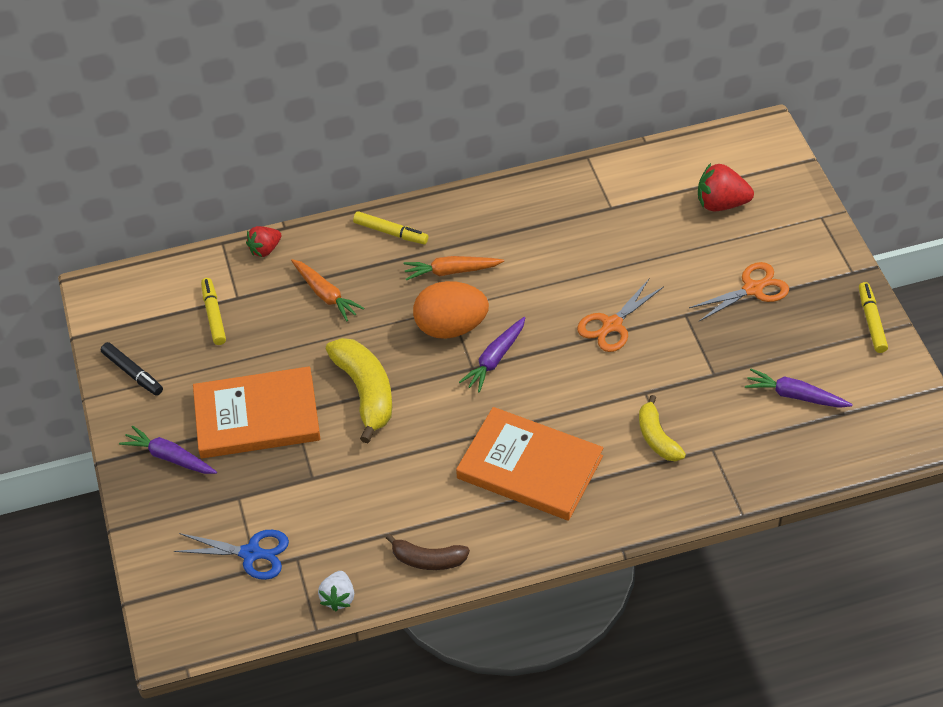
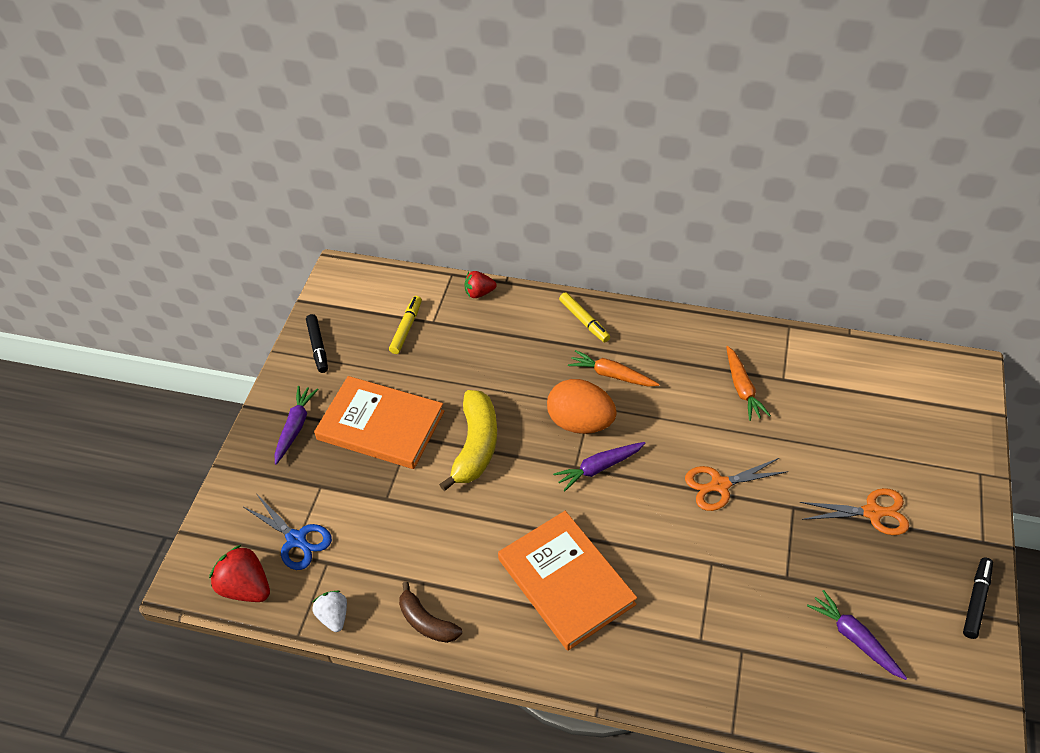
camera: 30 degrees right, 0 degrees up
purple carrot [119,426,217,474] -> purple carrot turned 45 degrees clockwise [275,386,319,465]
orange carrot [291,259,365,321] -> orange carrot moved to [726,346,771,421]
white strawberry [318,571,354,611] -> white strawberry turned 120 degrees clockwise [312,591,347,632]
yellow banana [639,395,686,461] -> none
red strawberry [698,163,754,211] -> red strawberry moved to [209,544,270,602]
yellow marker [859,282,888,353] -> black marker [963,558,993,639]

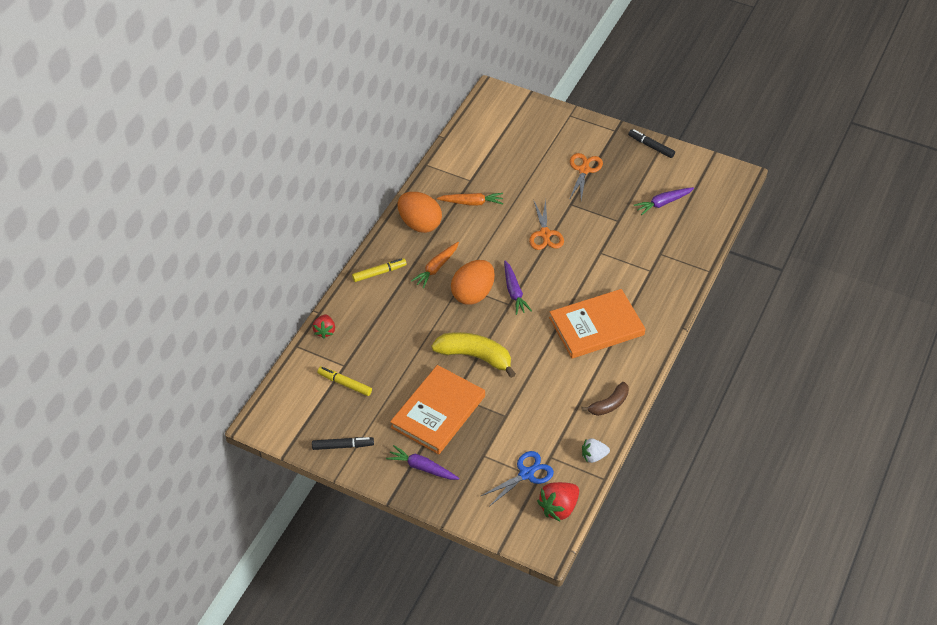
camera: 80 degrees left, 0 degrees up
none -> orange egg [397,192,442,233]

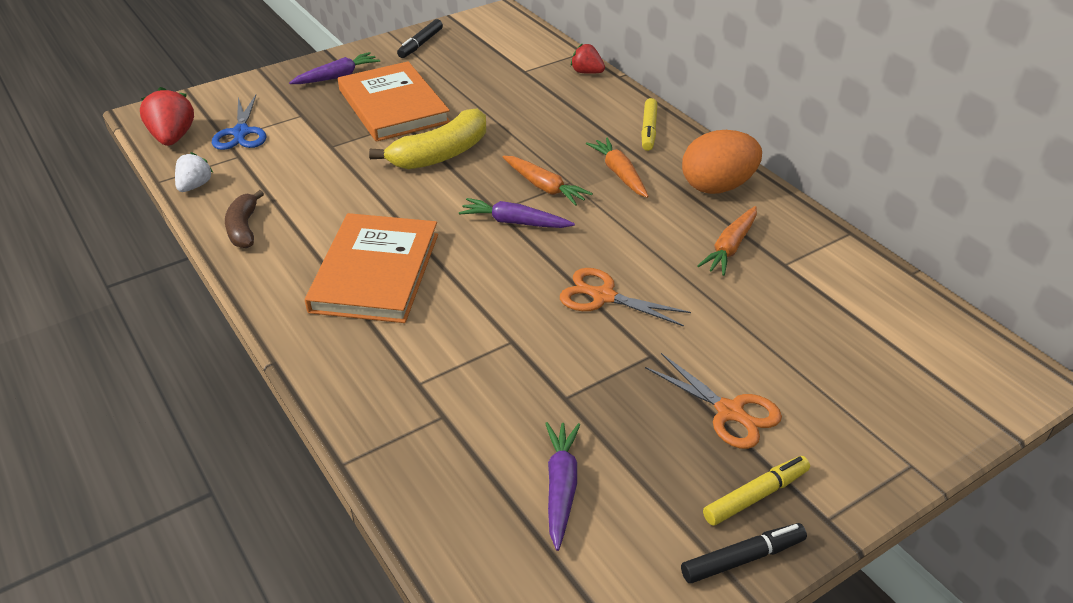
camera: 120 degrees right, 10 degrees down
yellow marker [317,366,372,396] -> yellow marker moved to [703,456,810,526]
orange egg [451,260,495,305] -> orange carrot [503,156,593,206]

